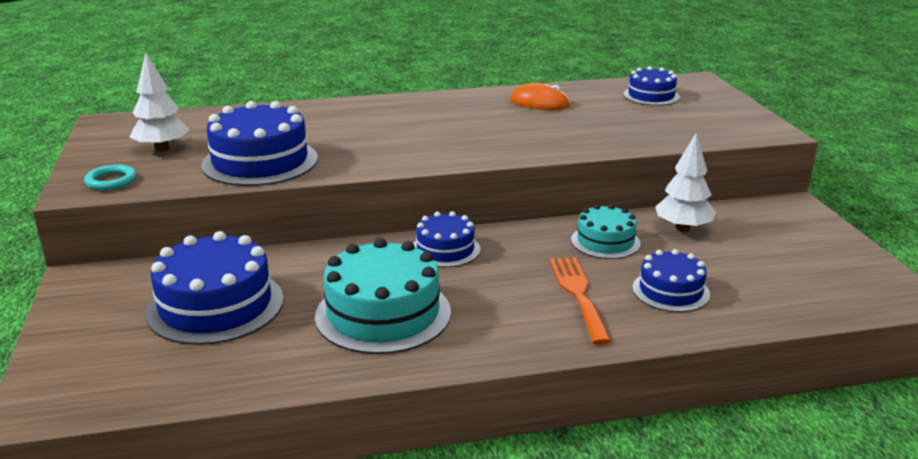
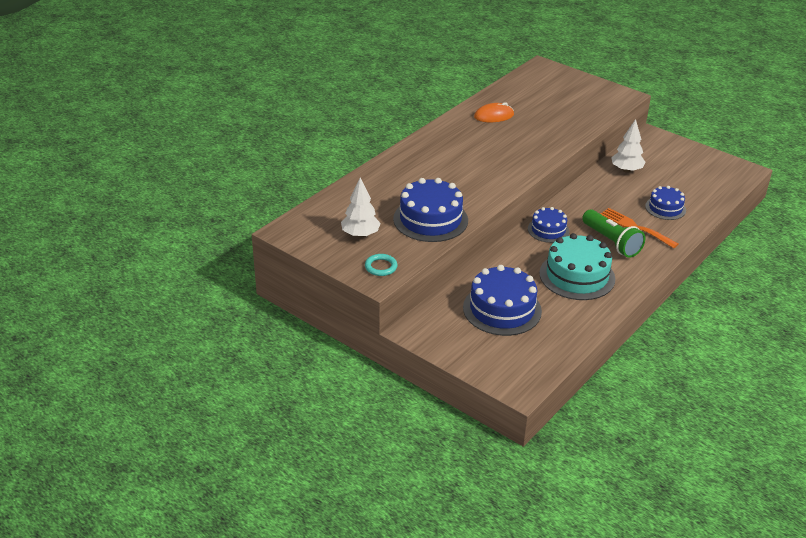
camera: 40 degrees left, 10 degrees up
turquoise cake [571,204,641,259] -> none
blue cake [623,66,680,106] -> none
none -> green flashlight [582,209,645,258]

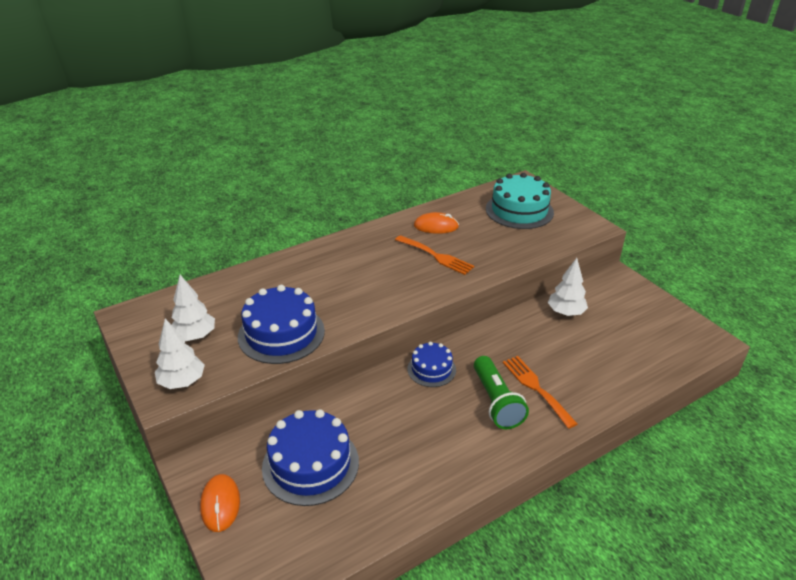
camera: 20 degrees right, 0 degrees up
turquoise ring [365,254,398,276] -> white tree [155,319,205,389]
turquoise cake [539,233,615,300] -> turquoise cake moved to [486,173,554,229]
blue cake [645,186,686,220] -> none
none -> orange mouse [200,474,240,532]
none -> orange fork [395,235,474,275]

